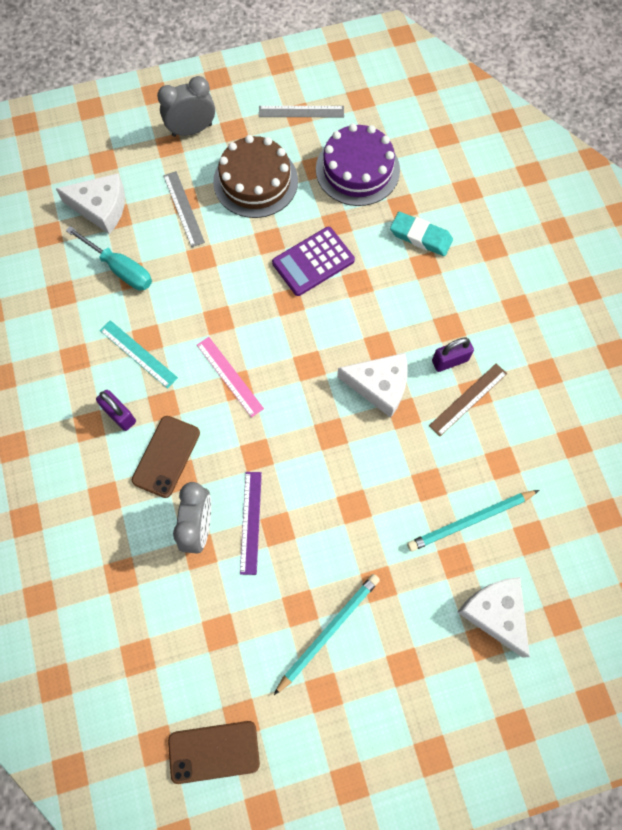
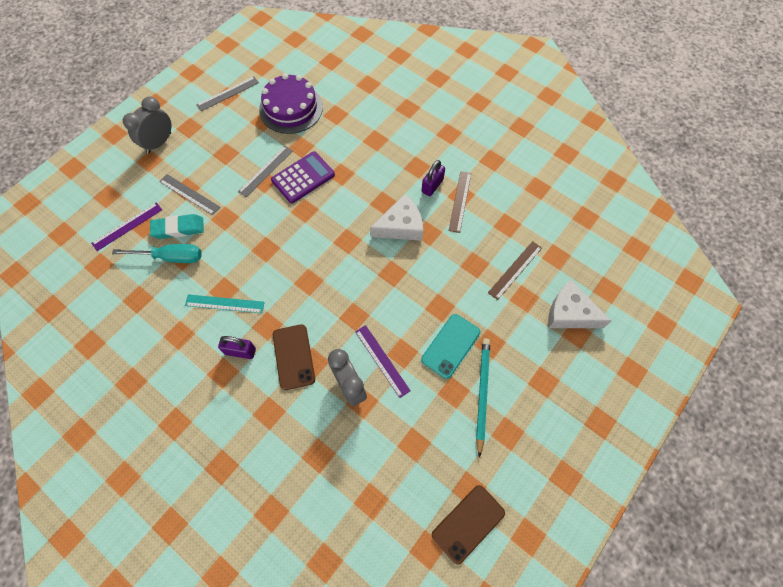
camera: 35 degrees left, 5 degrees down
white cheese [56,173,125,234] -> purple ruler [91,202,162,251]
pink ruler [197,337,264,418] -> none
brown cake [213,135,298,218] -> none
purple calculator [272,227,355,296] -> purple calculator turned 150 degrees counterclockwise [271,151,335,203]
turquoise eraser [390,212,453,256] -> turquoise eraser moved to [150,214,204,239]
turquoise pencil [407,490,539,551] -> brown ruler [488,241,542,300]
none -> grey ruler [238,146,293,197]
none -> turquoise phone [421,314,480,379]

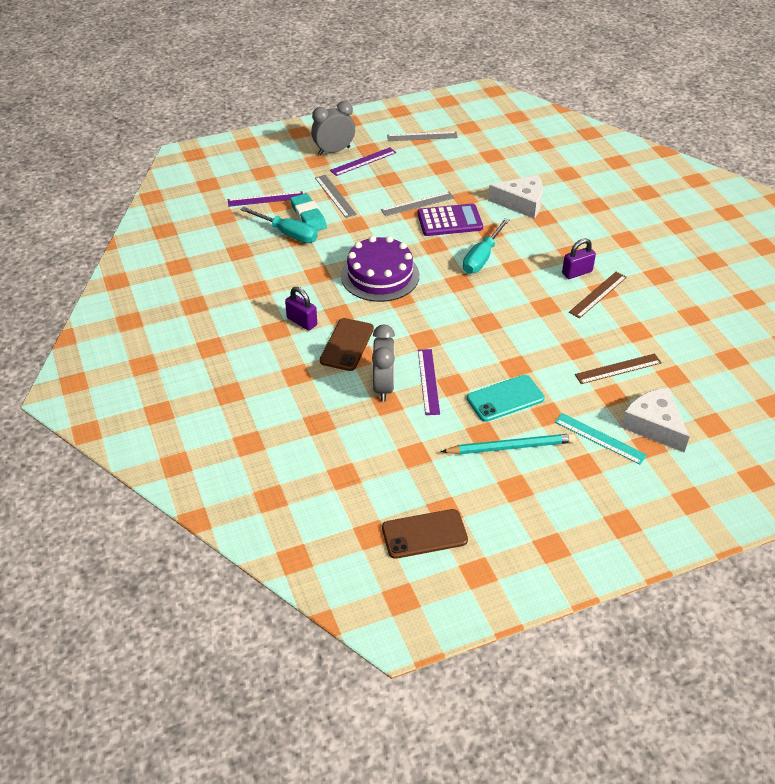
camera: 30 degrees right, 20 degrees down
turquoise eraser [150,214,204,239] -> turquoise eraser turned 45 degrees clockwise [290,193,327,231]
turquoise ruler [185,294,265,313] -> turquoise ruler moved to [555,413,647,465]
purple cake [259,73,323,134] -> purple cake moved to [341,236,419,302]
white cheese [370,194,423,241] -> white cheese moved to [488,175,543,219]
turquoise pencil [476,338,490,458] -> turquoise pencil turned 45 degrees clockwise [441,433,576,454]
none -> purple ruler [330,147,396,176]
none -> turquoise screwdriver [463,218,510,274]

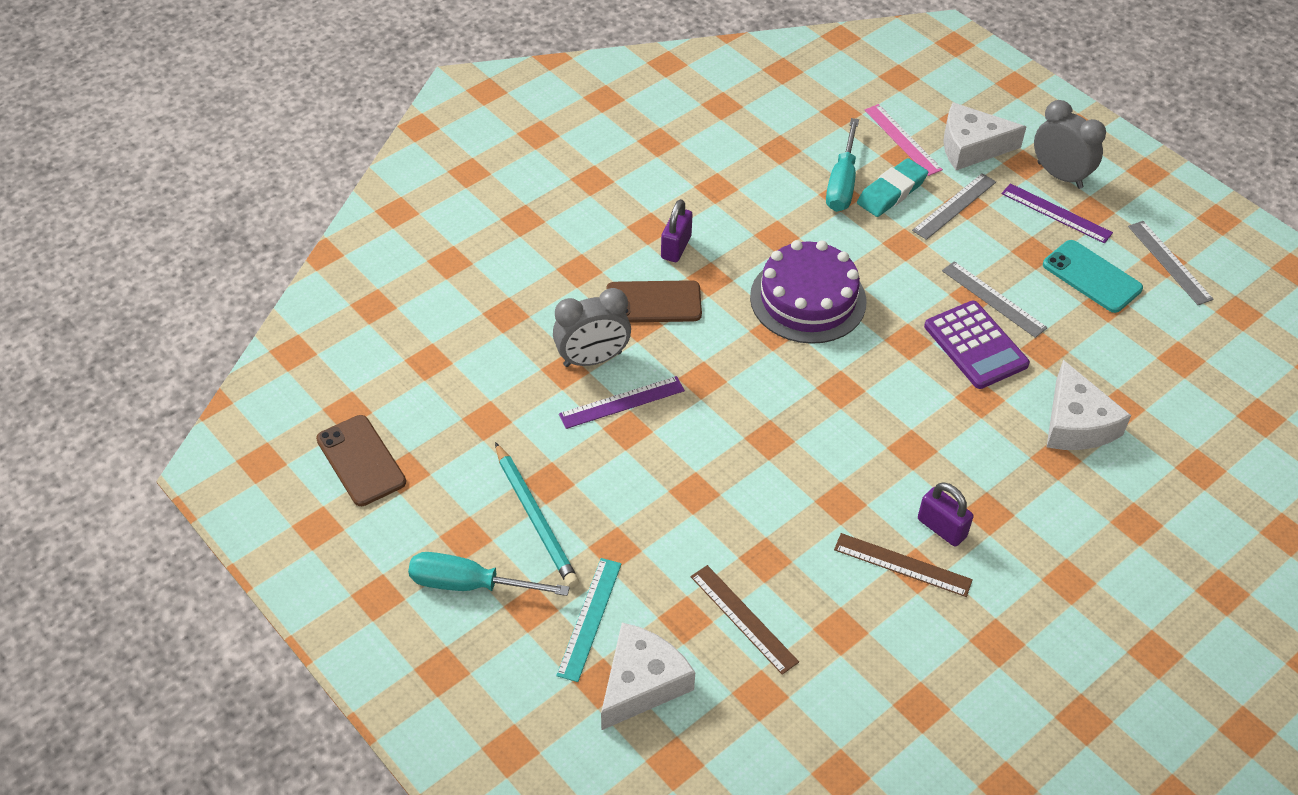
camera: 70 degrees right, 5 degrees up
purple ruler [227,191,303,207] -> pink ruler [865,104,943,176]
turquoise screwdriver [463,218,510,274] -> turquoise screwdriver moved to [408,552,570,596]
turquoise phone [467,375,545,422] -> turquoise phone moved to [1043,240,1143,313]
none -> white cheese [943,102,1026,170]

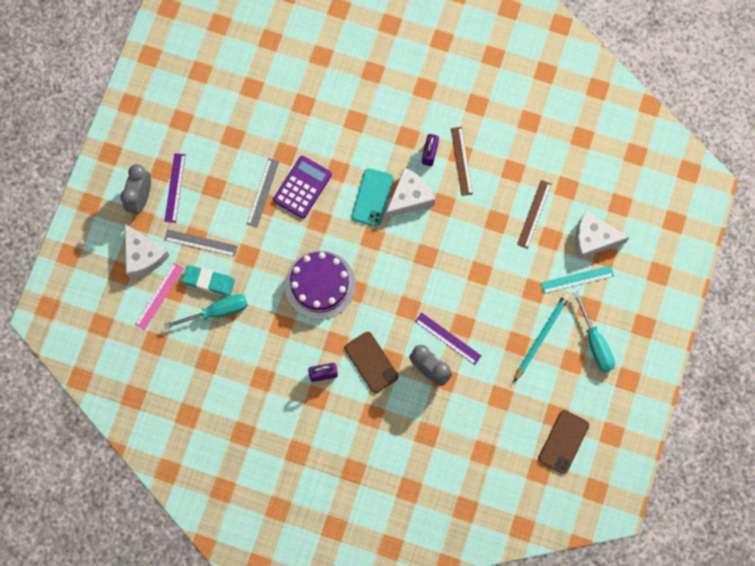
camera: 120 degrees left, 25 degrees up
turquoise phone [1043,240,1143,313] -> turquoise phone moved to [352,168,394,226]
white cheese [1047,360,1131,450] -> white cheese moved to [386,167,435,218]
grey ruler [1128,221,1214,305] -> none

